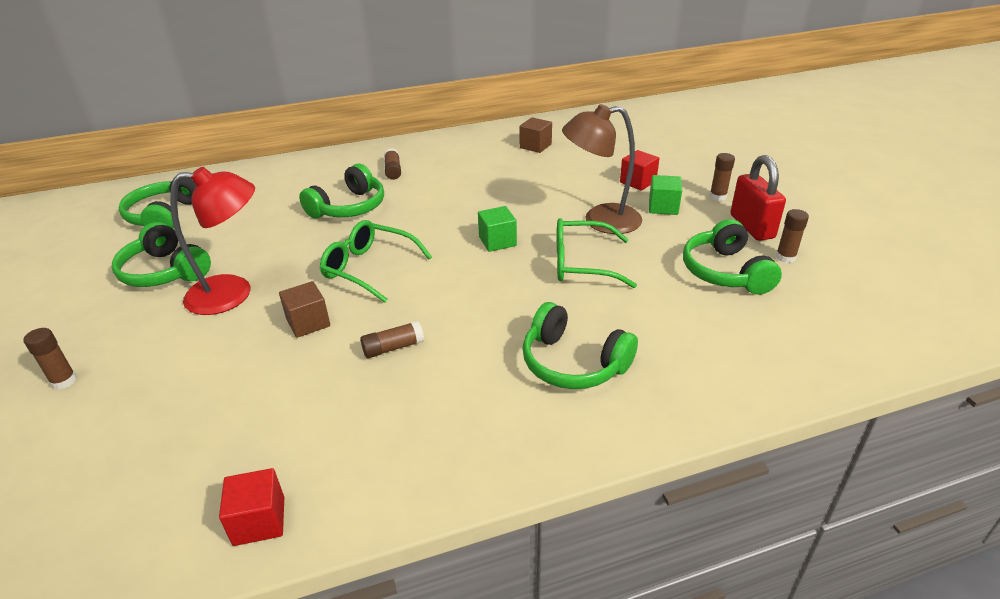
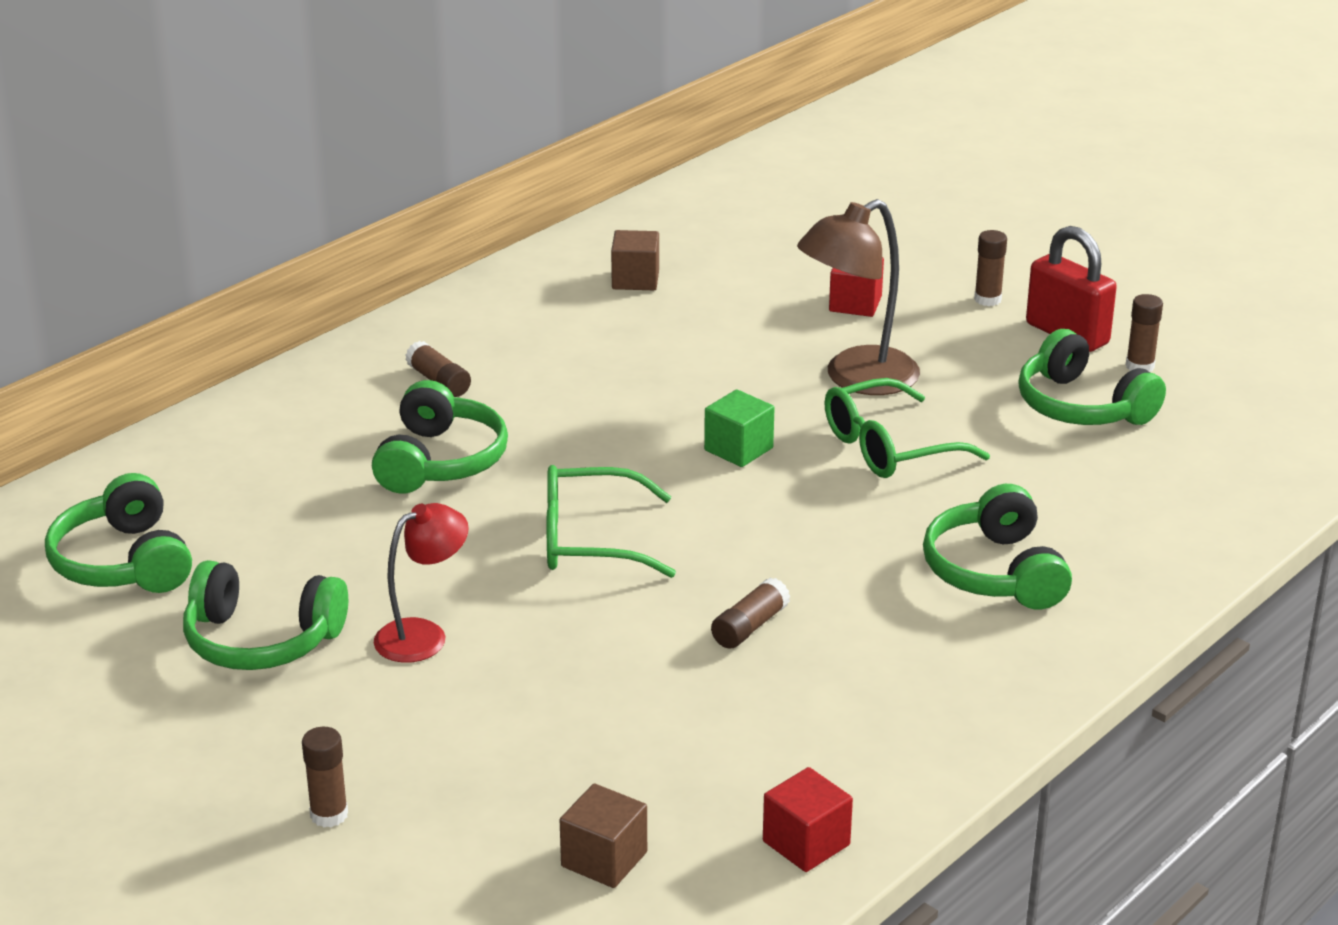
camera: 30 degrees left, 5 degrees down
red lamp [170,167,255,315] -> red lamp [374,503,469,663], size x0.65
brown cube [279,281,330,338] -> brown cube moved to [560,784,647,888]
green headphones [522,302,638,389] -> green headphones turned 75 degrees clockwise [923,484,1072,610]
green cube [649,175,682,215] -> none

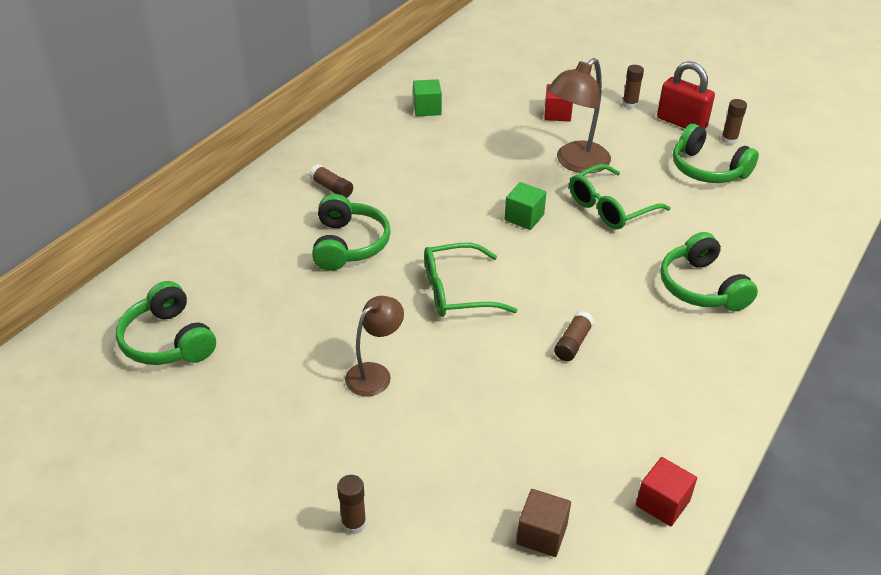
camera: 10 degrees left, 10 degrees up
green headphones [183,560,348,670] -> none
red lamp [374,503,469,663] -> brown lamp [345,296,404,396]
brown cube [611,230,659,290] -> green cube [413,79,442,116]

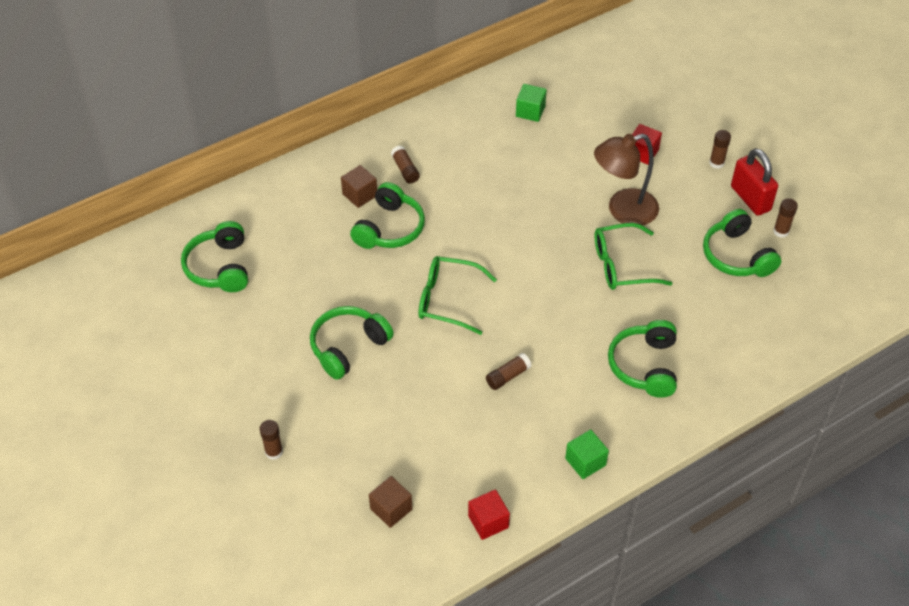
camera: 25 degrees right, 10 degrees up
brown lamp [345,296,404,396] -> green headphones [310,306,394,380]
green cube [505,182,546,230] -> green cube moved to [565,430,609,479]
none -> brown cube [341,165,377,208]

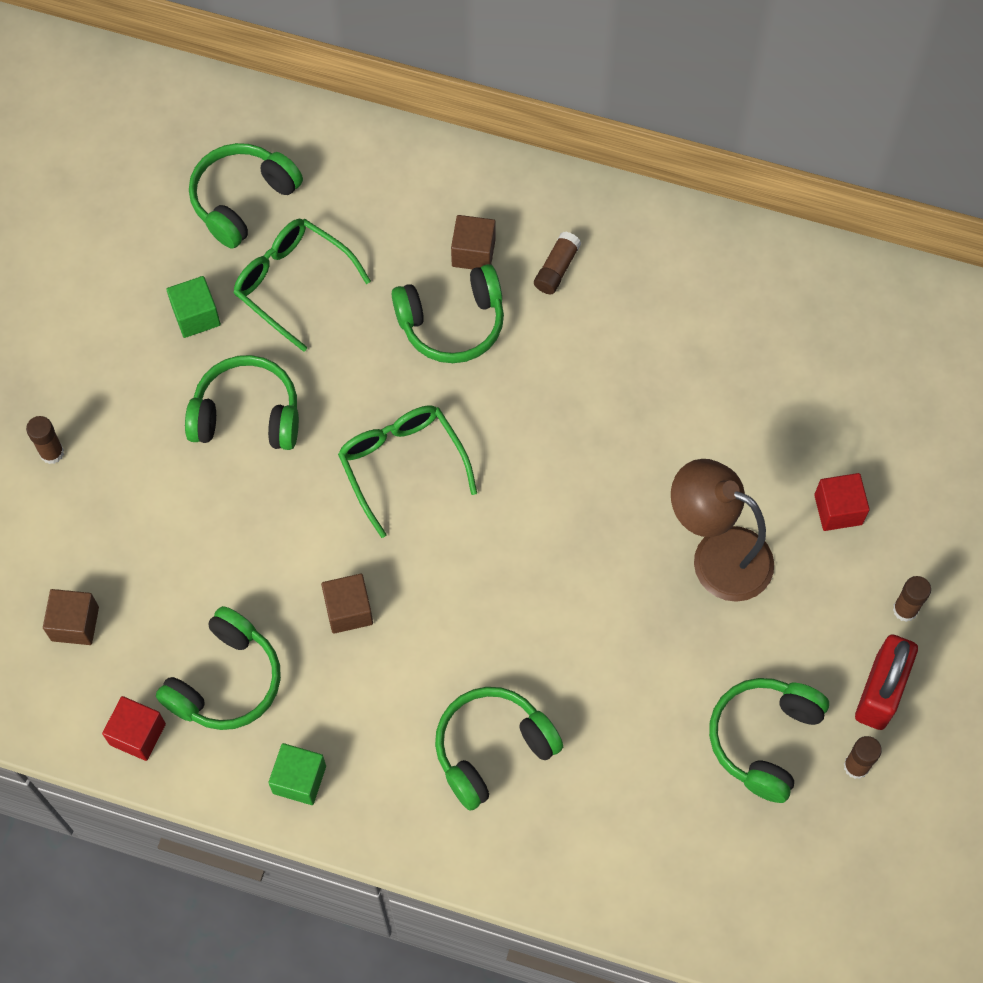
camera: 50 degrees right, 15 degrees up
brown glue stick [486,353,531,390] -> brown cube [321,574,373,634]
green cube [516,84,547,122] -> green cube moved to [166,276,221,338]
green glasses [595,223,673,290] -> green glasses moved to [233,219,371,352]
none -> green headphones [156,606,281,730]

